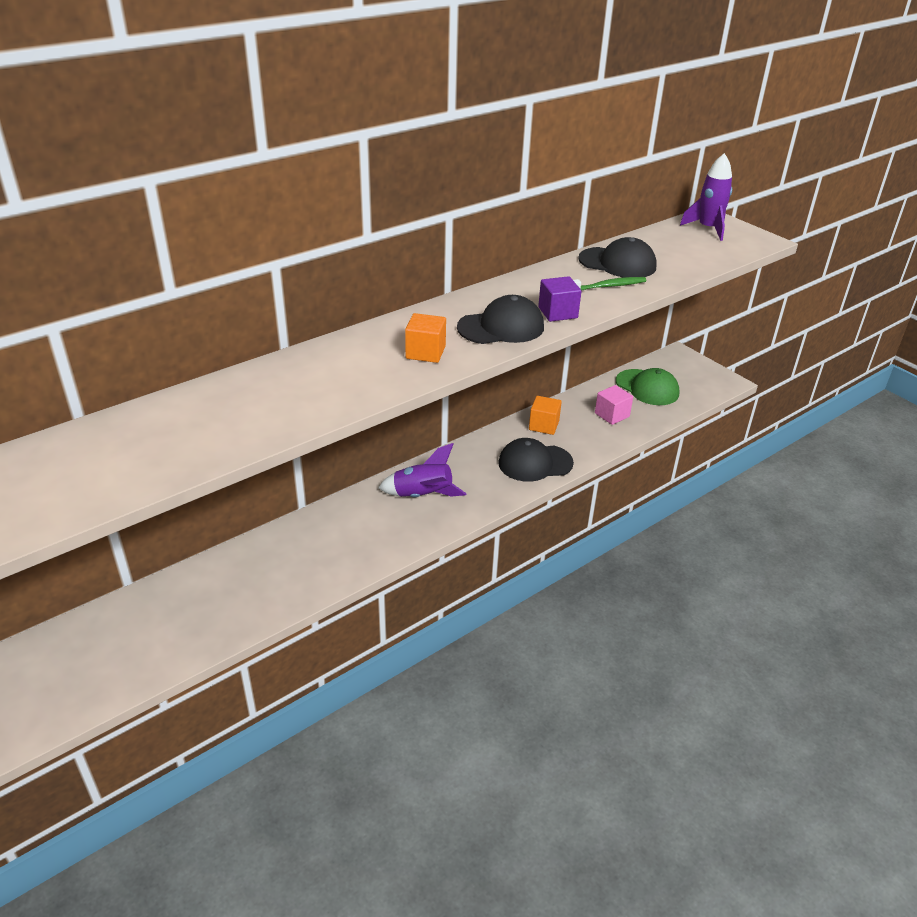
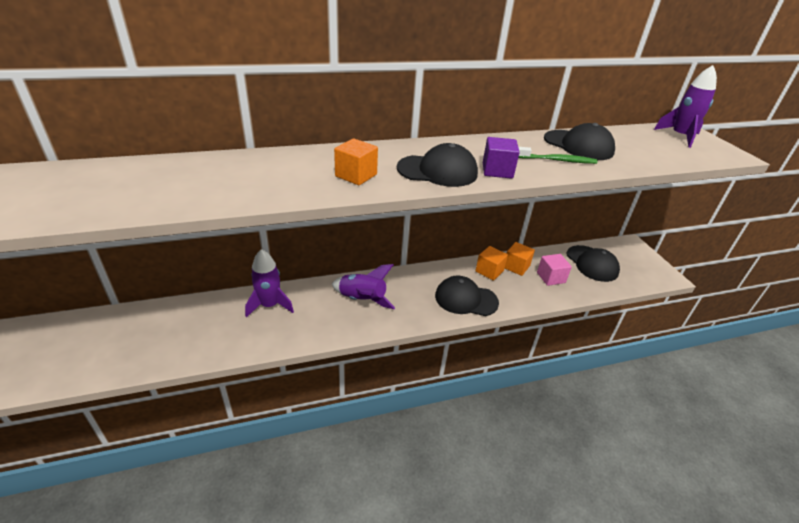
camera: 20 degrees right, 0 degrees up
green cap [616,368,680,405] -> black cap [567,245,620,282]
none -> purple rocket [245,249,294,318]
none -> orange cube [505,242,535,276]

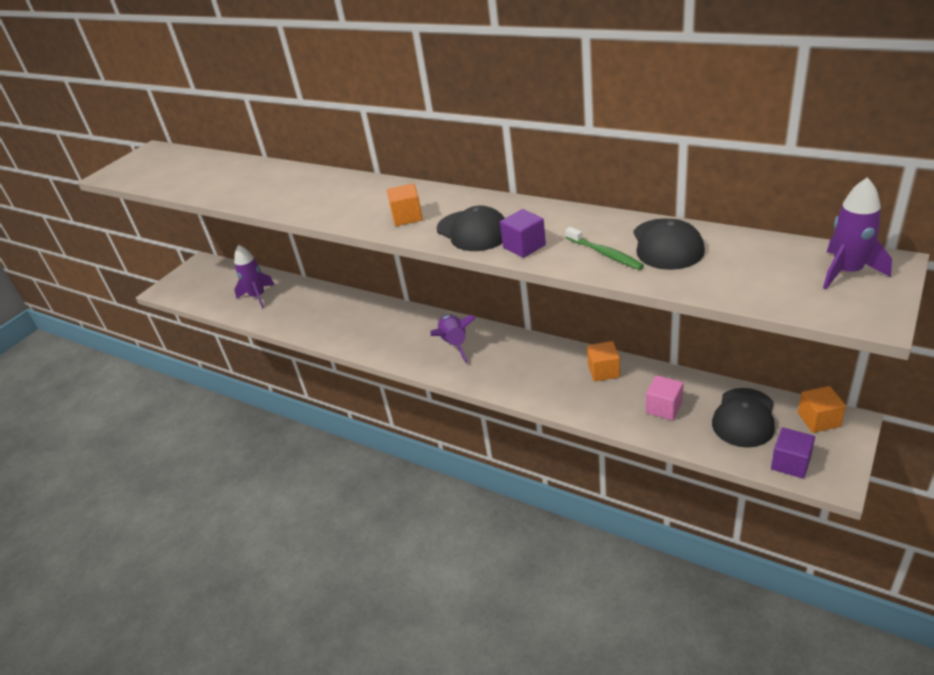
camera: 55 degrees right, 0 degrees up
purple rocket [245,249,294,318] -> purple rocket moved to [234,245,275,308]
black cap [435,276,499,316] -> none
orange cube [505,242,535,276] -> orange cube moved to [798,386,846,433]
none -> purple cube [771,427,815,479]

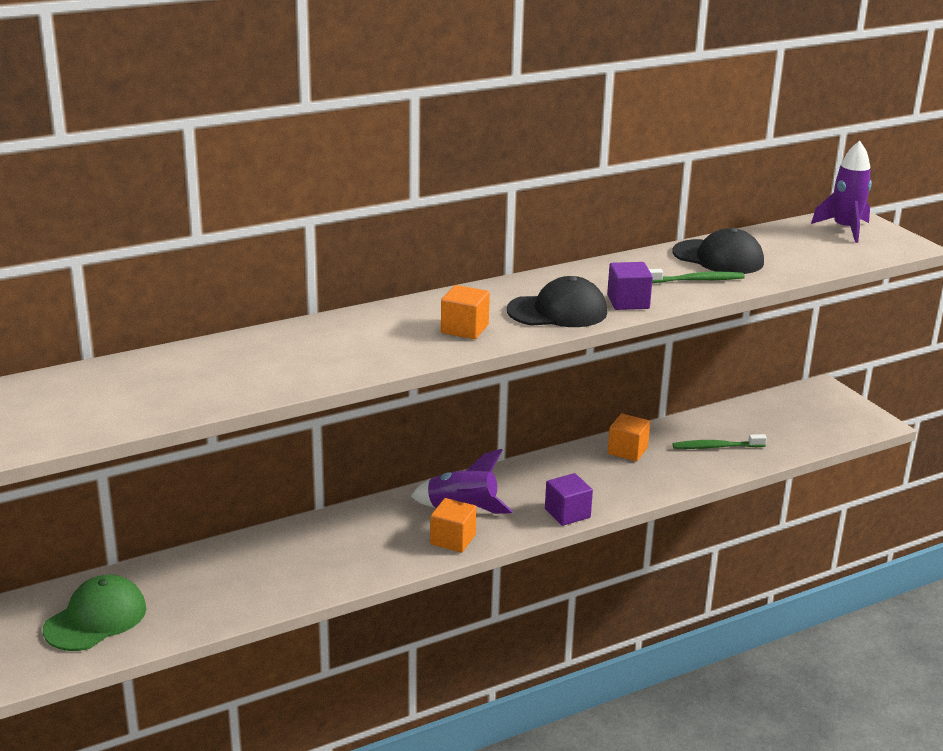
camera: 65 degrees left, 10 degrees down
purple rocket [234,245,275,308] -> green cap [43,575,146,651]
pink cube [646,375,684,421] -> green toothbrush [673,434,767,449]
black cap [712,388,775,448] -> none
purple cube [771,427,815,479] -> purple cube moved to [545,473,593,526]
orange cube [798,386,846,433] -> orange cube moved to [430,498,477,553]

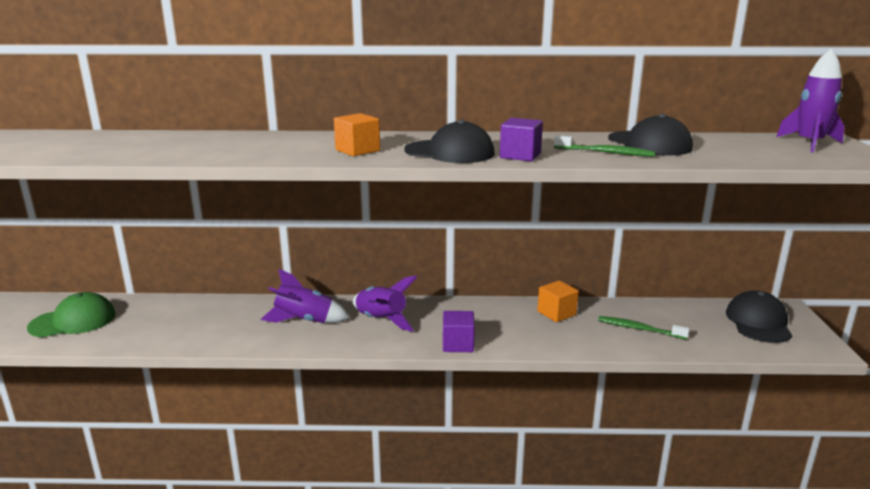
camera: 30 degrees right, 5 degrees down
orange cube [430,498,477,553] -> none
none -> purple rocket [261,269,350,323]
none -> black cap [726,290,792,343]

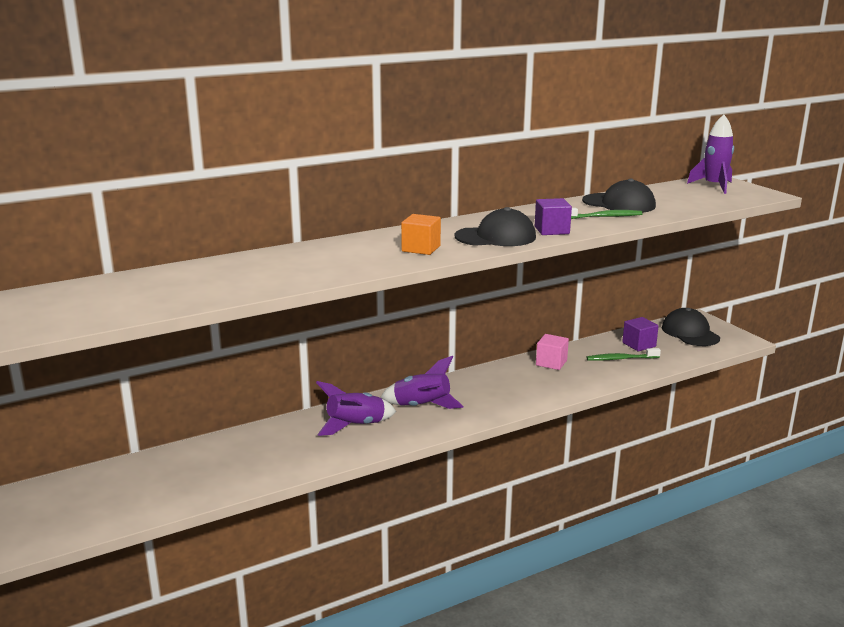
camera: 30 degrees left, 0 degrees up
green cap [27,292,116,337] -> none
purple cube [443,311,475,352] -> purple cube moved to [622,317,659,351]
orange cube [538,280,579,322] -> pink cube [536,334,569,370]

